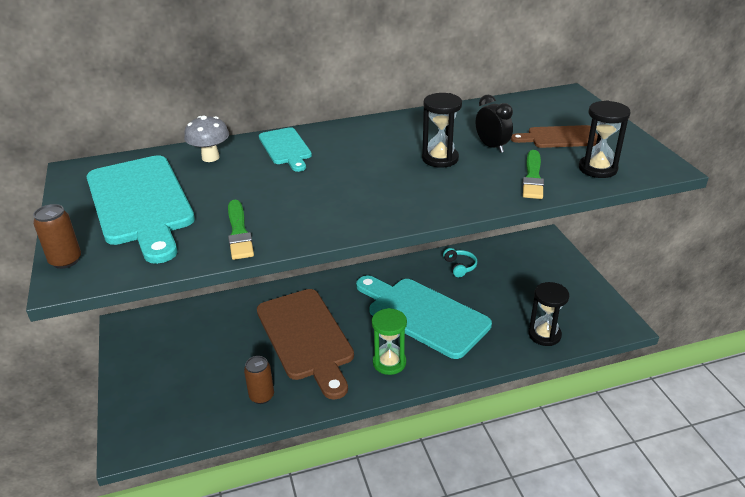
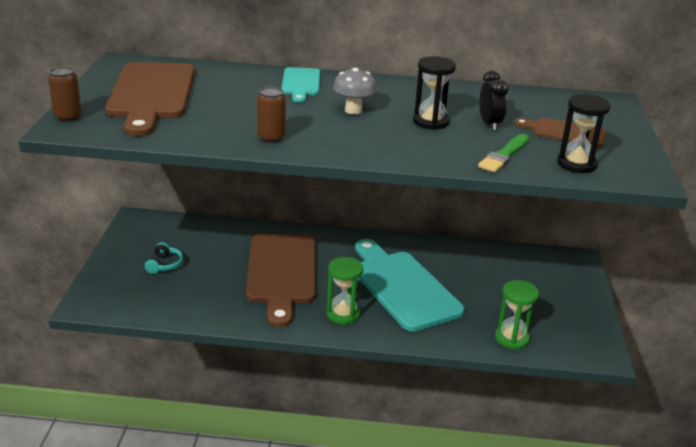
camera: 20 degrees right, 5 degrees down
turquoise cutting board [87,155,195,264] -> brown cutting board [105,62,195,136]
grey mushroom [184,116,229,162] -> grey mushroom moved to [333,68,377,114]
green brush [228,200,254,260] -> none
brown can [244,356,274,404] -> brown can moved to [257,87,286,143]
turquoise headphones [443,248,477,277] -> turquoise headphones moved to [145,242,183,274]
black hourglass [528,282,569,346] -> green hourglass [495,280,539,349]

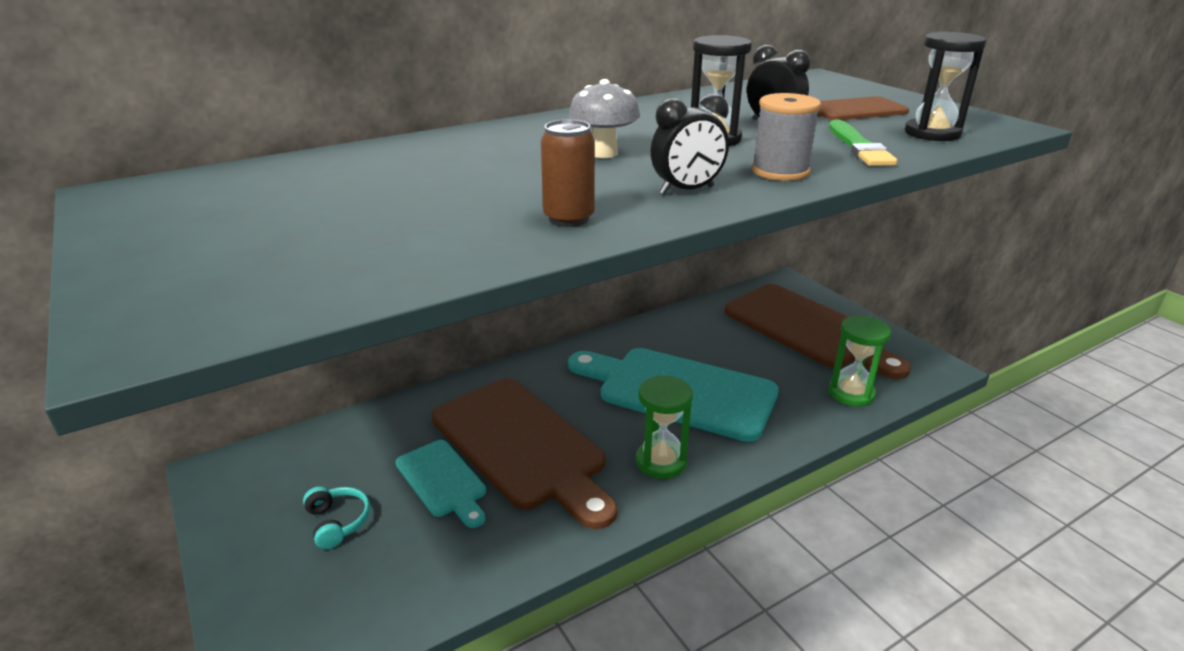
camera: 35 degrees left, 0 degrees up
brown can [48,67,82,122] -> none
brown cutting board [105,62,195,136] -> brown cutting board moved to [725,284,911,379]
turquoise cutting board [281,67,320,103] -> turquoise cutting board moved to [395,440,486,528]
none -> black clock [651,93,729,195]
none -> grey spool [752,93,821,181]

